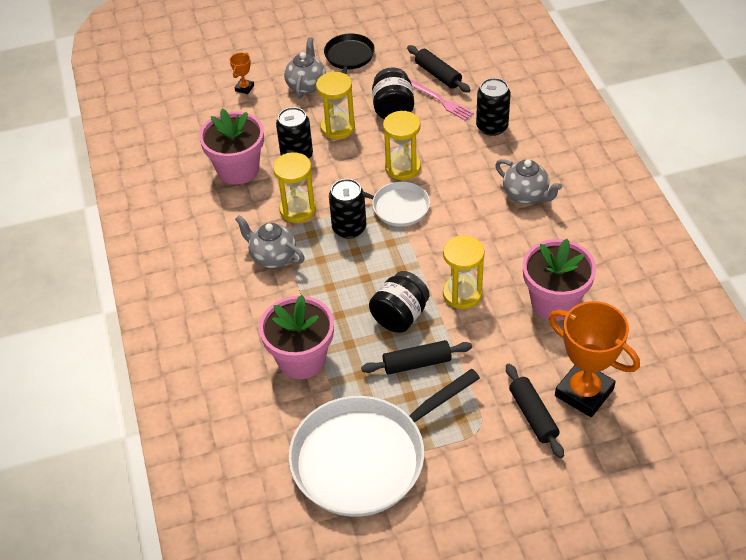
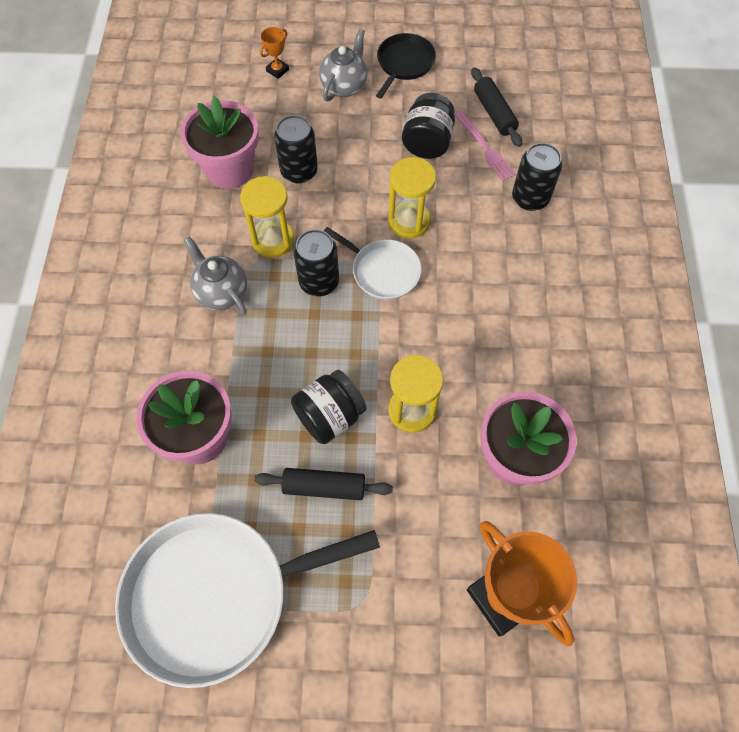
camera: 15 degrees right, 15 degrees up
yellow hourglass [316,72,355,139] -> none
grey teapot [495,159,562,204] -> none
black rolling pin [506,364,564,458] -> none

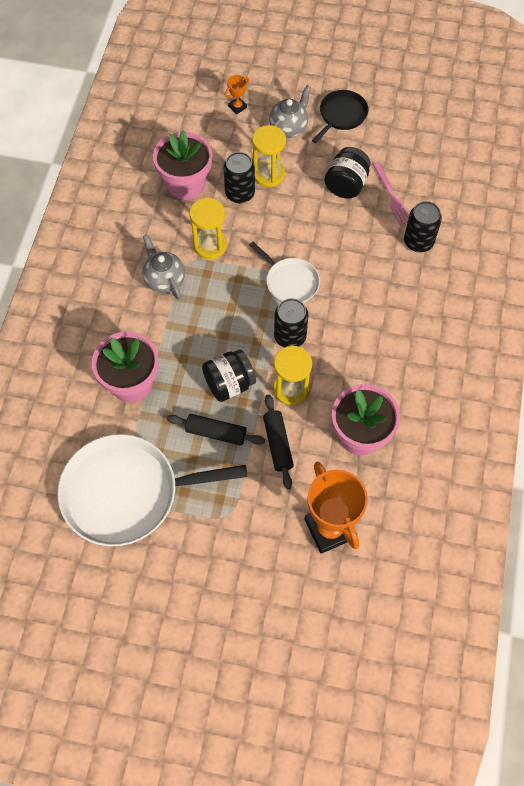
camera: 10 degrees right, 0 degrees up
black can [293,229,339,296] -> black can moved to [274,298,309,348]
yellow hourglass [388,157,436,239] -> yellow hourglass moved to [252,125,286,187]
black rolling pin [471,67,522,147] -> black rolling pin moved to [263,394,294,489]

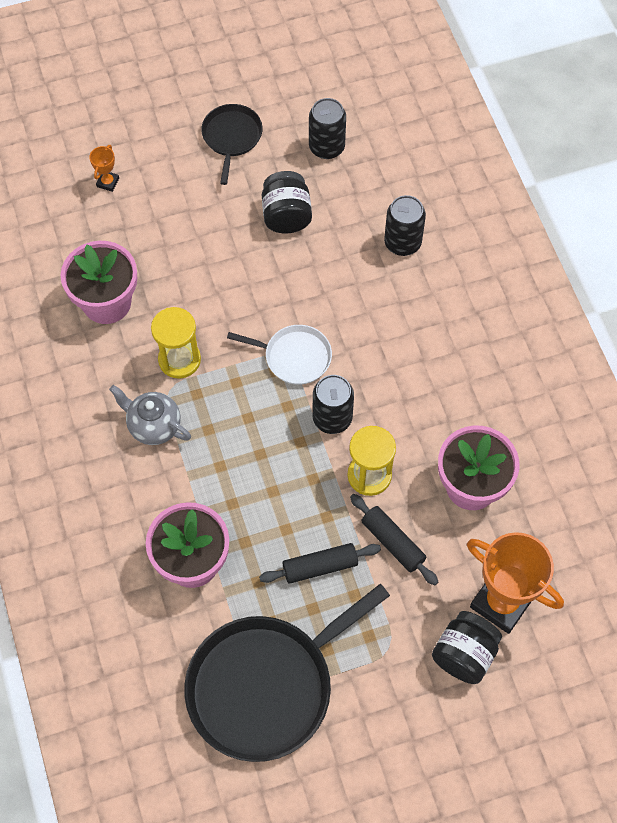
camera: 30 degrees left, 0 degrees up
white pan [57,434,247,546] -> black pan [184,584,390,762]
black jar [202,349,256,402] -> black jar moved to [432,611,502,684]
black can [223,152,255,204] -> black can moved to [309,98,346,159]
yellow hourglass [252,125,286,187] -> none
grey teapot [269,85,311,138] -> none
pink fork [372,162,409,225] -> none

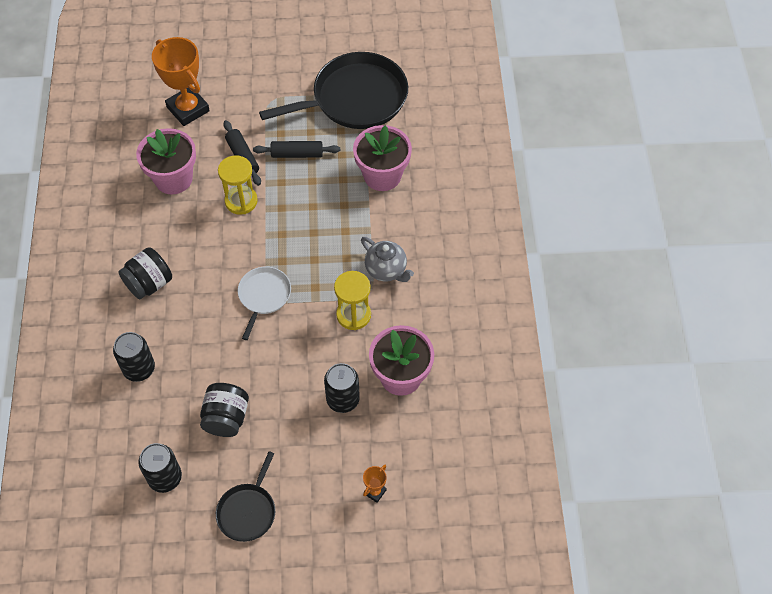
camera: 165 degrees left, 5 degrees down
white pan [227,325,332,385] -> white pan turned 75 degrees clockwise [238,267,291,340]
black can [313,375,354,434] -> black can moved to [324,363,360,413]
black jar [432,611,502,684] -> black jar moved to [118,247,172,299]

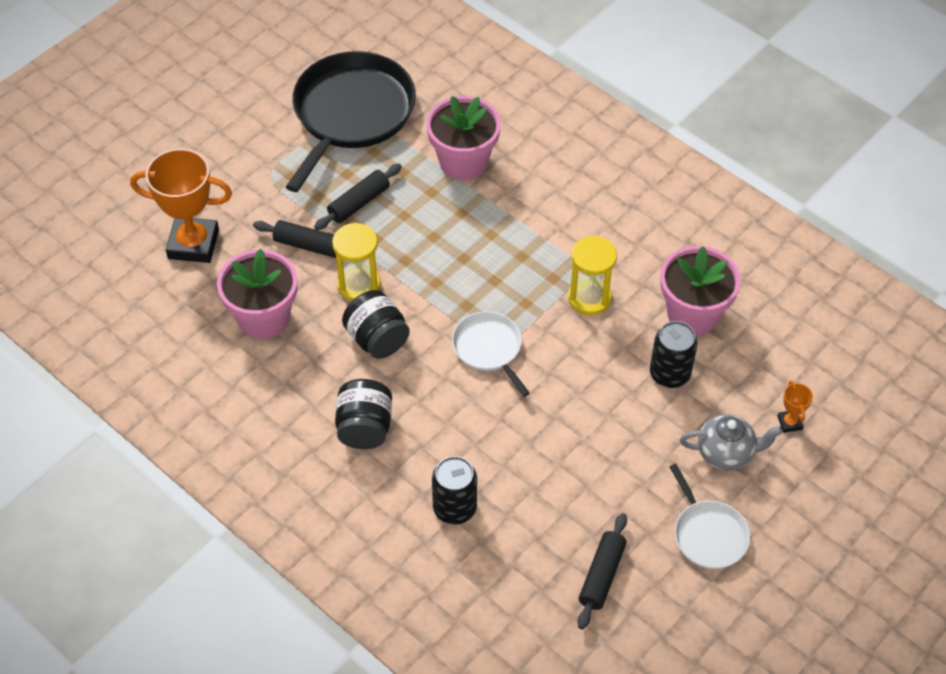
camera: 45 degrees left, 5 degrees down
black can [139,443,182,493] -> black rolling pin [578,513,627,630]
black jar [200,383,249,437] -> black jar moved to [342,290,410,359]
black pan [216,451,275,542] -> white pan [669,464,750,569]
grey teapot [361,237,414,282] -> grey teapot moved to [680,414,783,471]

